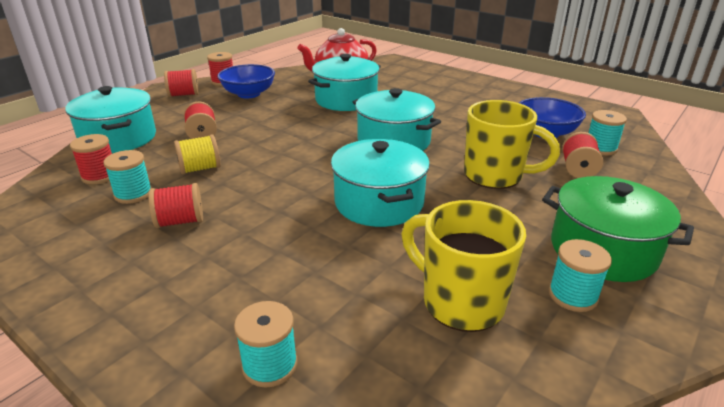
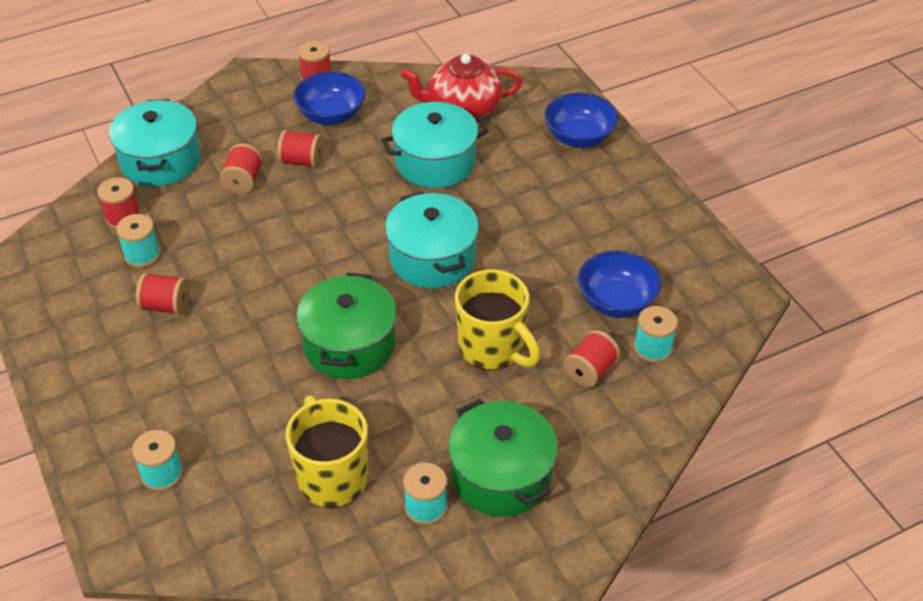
camera: 25 degrees right, 15 degrees up
red spool [164,69,199,97] -> red spool moved to [277,130,324,168]
yellow spool [174,134,221,174] -> none
turquoise pot [331,139,430,227] -> green pot [296,272,397,379]
none -> blue bowl [545,92,618,147]

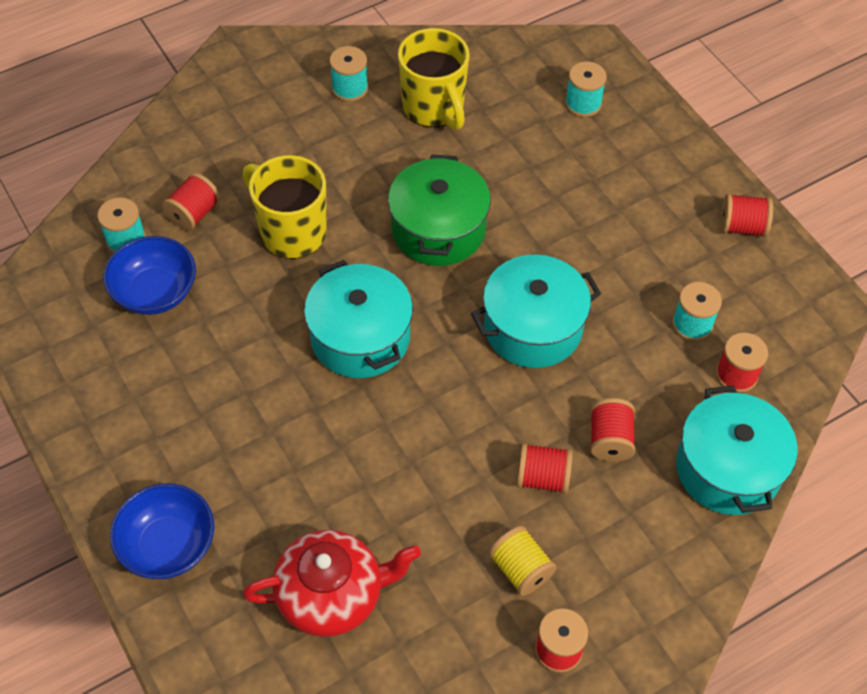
camera: 175 degrees right, 10 degrees up
red spool [136,273,190,315] -> red spool moved to [720,194,773,237]
blue bowl [293,71,366,125] -> yellow spool [488,526,557,596]
turquoise pot [381,102,488,188] -> turquoise pot moved to [471,255,601,368]
green pot [448,399,558,517] -> none

